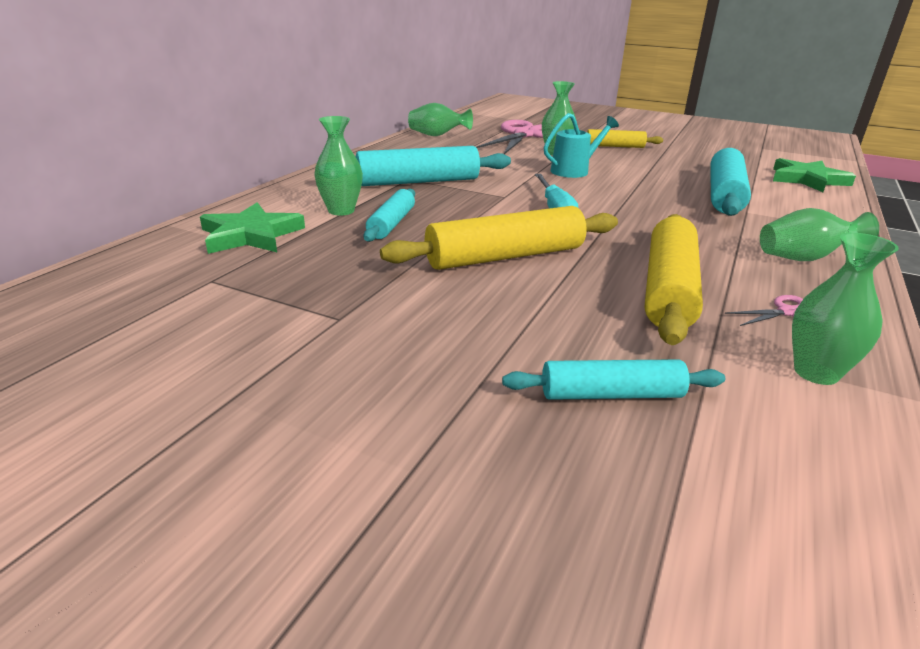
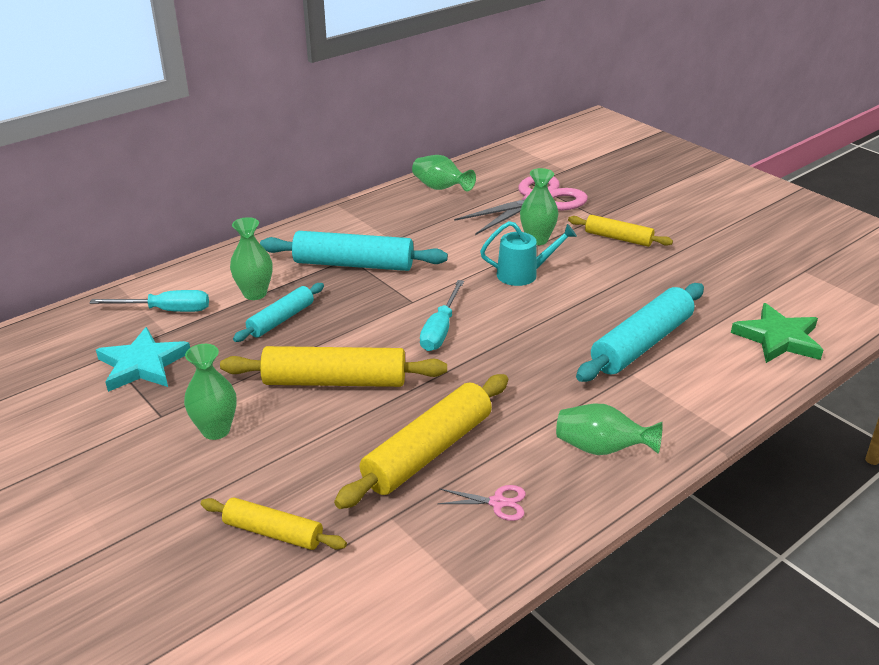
camera: 25 degrees right, 5 degrees up
green star [200,202,305,254] -> turquoise screwdriver [90,290,209,312]
turquoise rolling pin [502,359,725,400] -> yellow rolling pin [201,497,347,550]
green vase [792,233,899,385] -> green vase moved to [184,344,237,440]
none -> turquoise star [96,327,190,392]

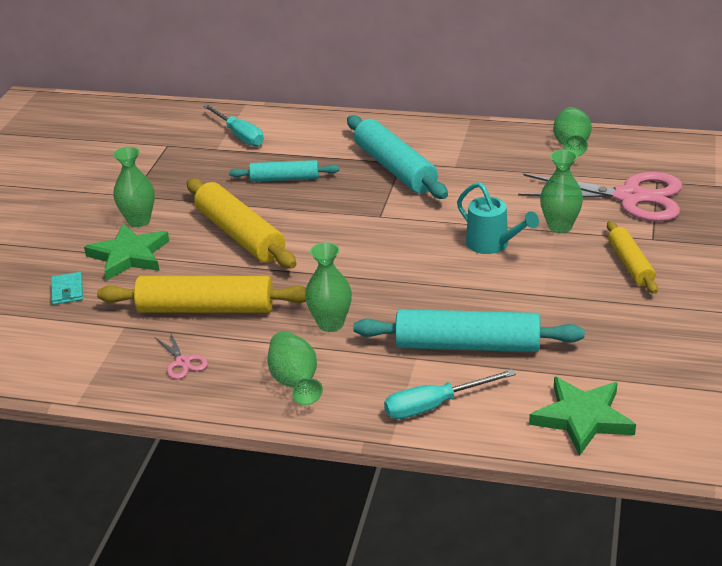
camera: 55 degrees right, 0 degrees up
turquoise star [96,327,190,392] -> none
yellow rolling pin [201,497,347,550] -> turquoise wallet [51,272,83,305]
green vase [230,217,273,300] -> green vase moved to [305,242,352,332]
turquoise screwdriver [420,280,464,351] -> turquoise screwdriver moved to [384,369,516,419]
none -> green star [84,224,169,281]

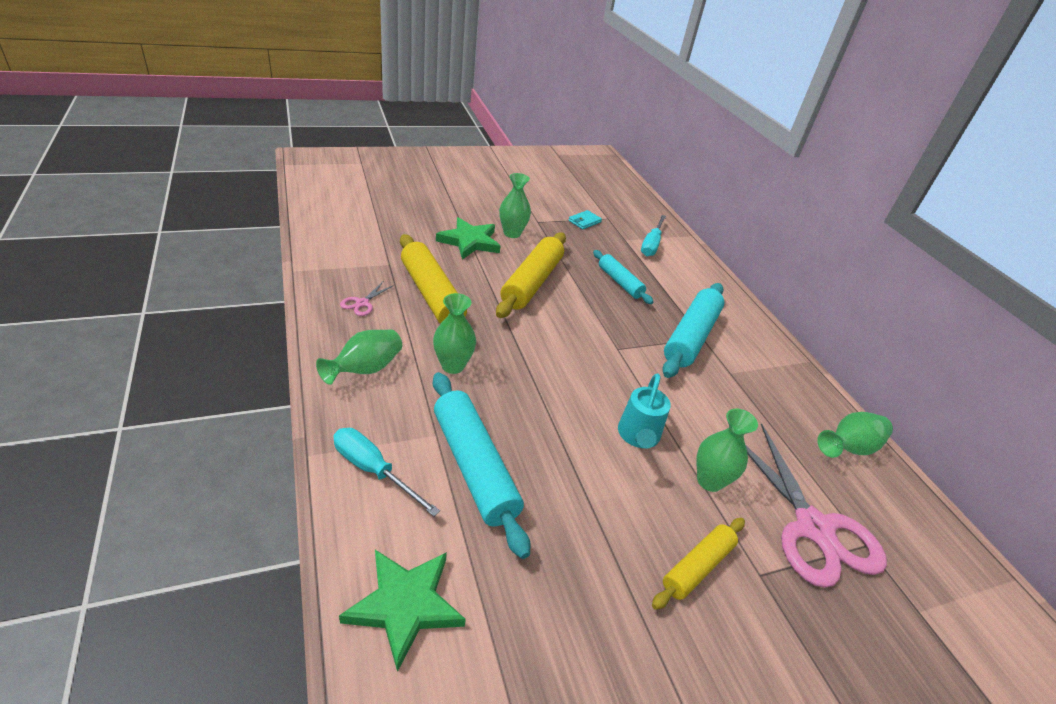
camera: 50 degrees right, 5 degrees up
turquoise wallet [51,272,83,305] -> turquoise wallet moved to [569,210,602,229]

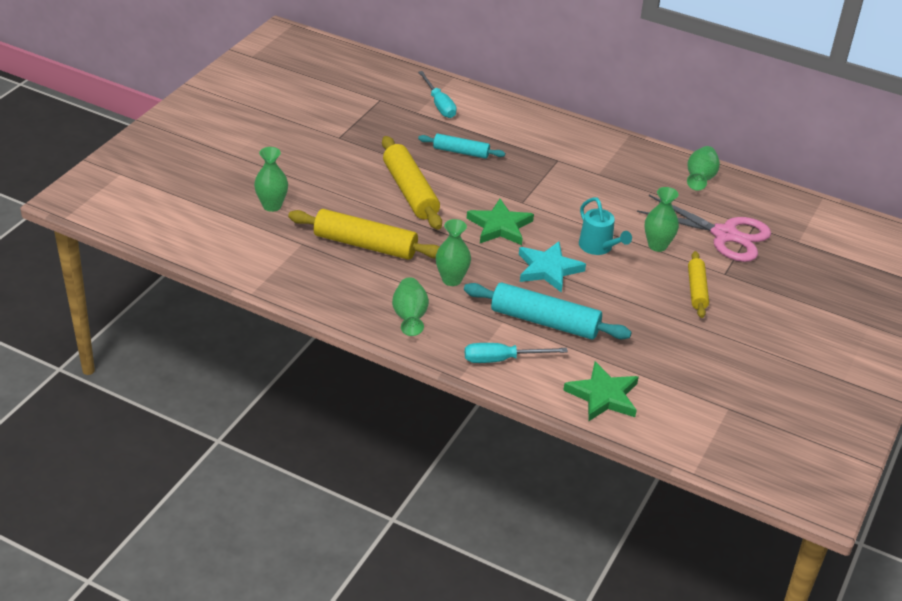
camera: 40 degrees left, 0 degrees up
pink scissors [340,282,394,316] -> none
green star [436,217,500,260] -> green star moved to [467,199,534,245]
green vase [499,173,531,238] -> green vase moved to [254,147,288,212]
turquoise wallet [569,210,602,229] -> none
turquoise rolling pin [662,283,724,378] -> none
none -> turquoise star [519,241,586,293]

